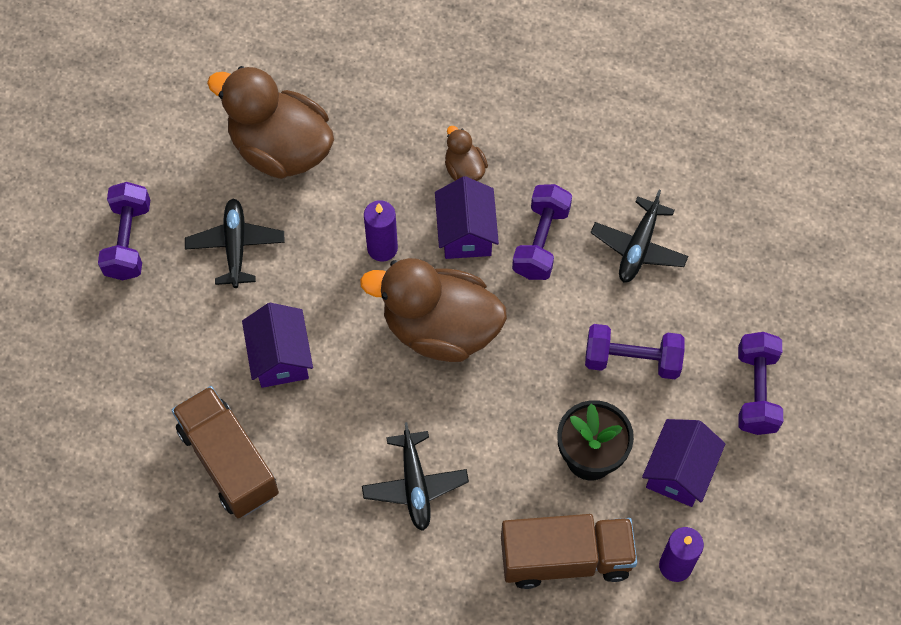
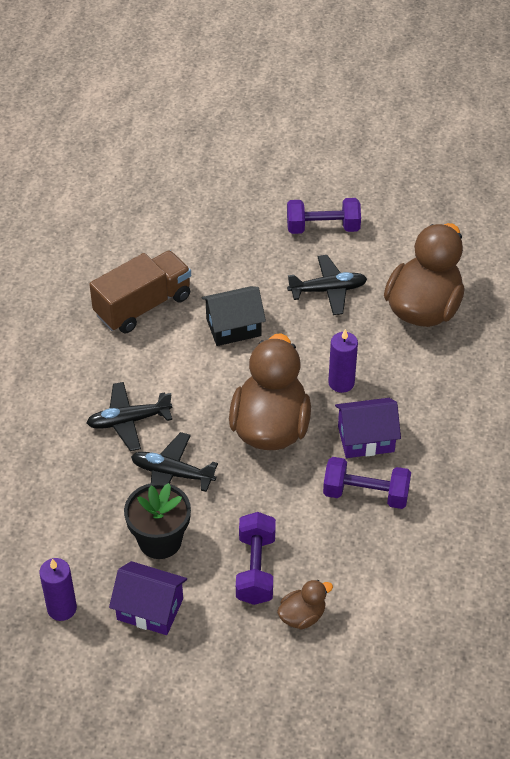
camera: 85 degrees right, 15 degrees down
purple house [242,303,313,388] -> black house [202,286,266,346]
brown duck [445,126,488,181] -> brown duck moved to [277,580,333,629]
brown truck [501,514,637,589] -> none
black plane [590,190,688,283] -> black plane moved to [131,432,218,492]
purple dumbbell [738,332,783,435] -> none

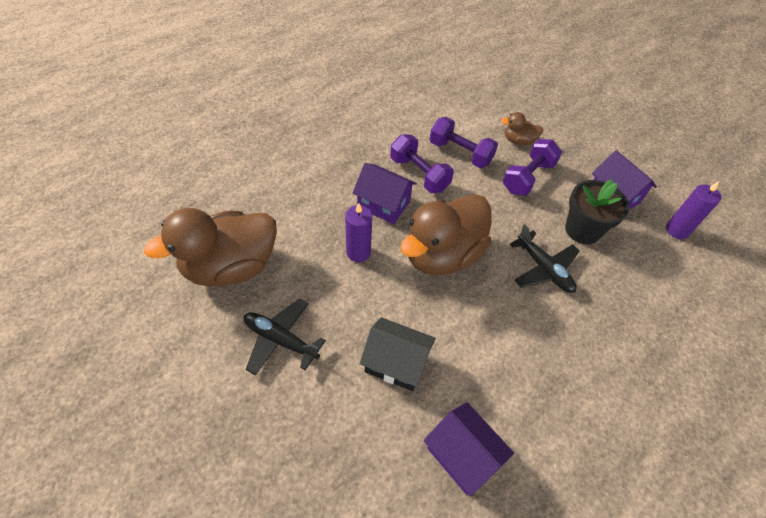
camera: 145 degrees left, 5 degrees up
black plane [87,382,173,451] -> none
brown truck [89,250,191,333] -> purple house [424,402,514,496]
purple dumbbell [287,198,361,234] -> purple dumbbell moved to [429,117,498,168]

